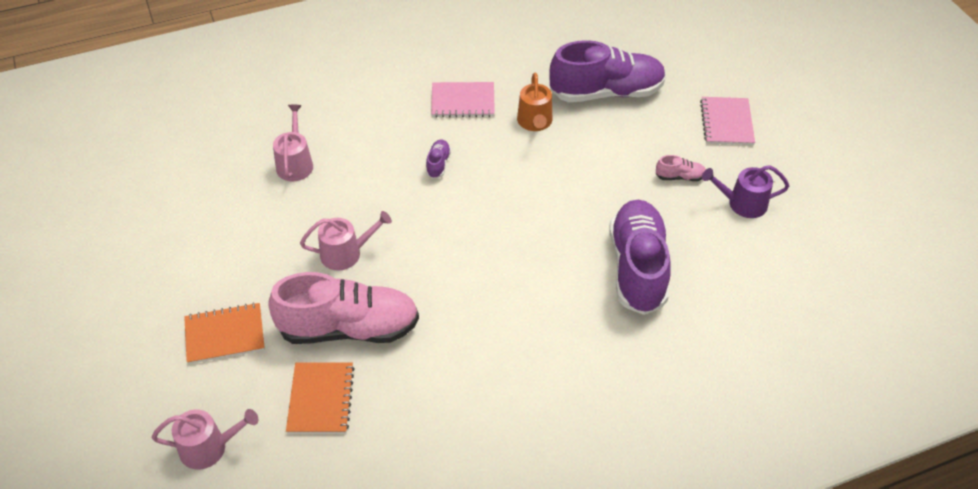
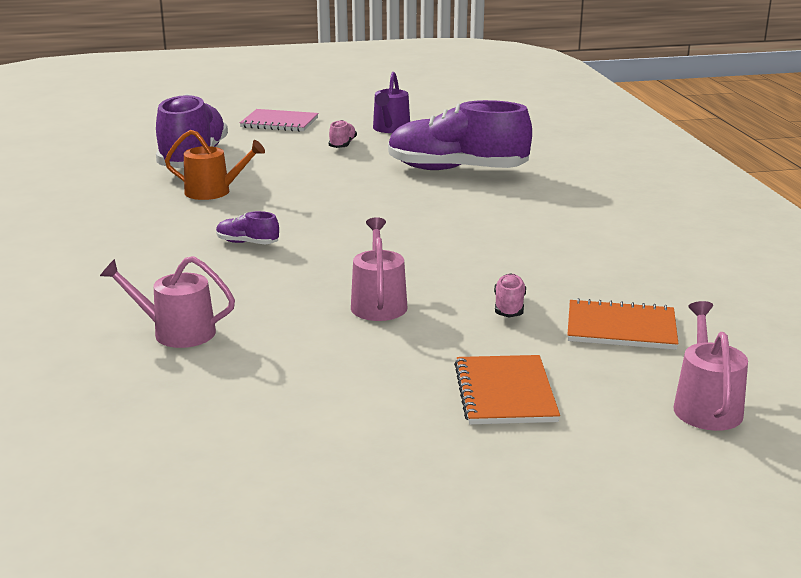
camera: 80 degrees left, 25 degrees down
pink shoe [268,272,419,344] -> pink shoe [494,273,526,317], size x0.40
pink notebook [431,82,495,118] -> none

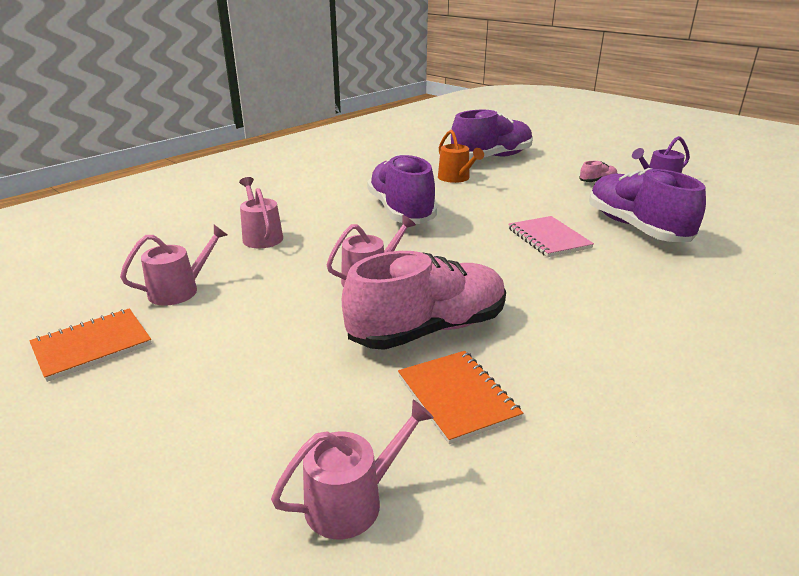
camera: 55 degrees right, 5 degrees up
purple shoe [216,211,279,244] -> purple shoe [367,154,437,224], size x2.49
pink notebook [240,109,318,132] -> pink notebook moved to [508,216,594,257]
orange notebook [454,355,560,424] -> orange notebook moved to [29,308,152,382]
pink shoe [494,273,526,317] -> pink shoe [342,251,506,350], size x2.49
none -> pink watering can [120,225,228,306]

